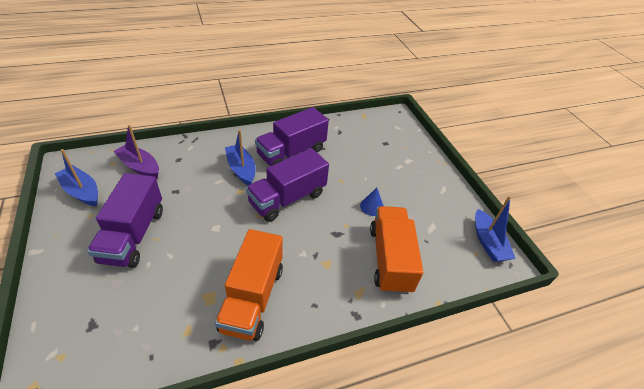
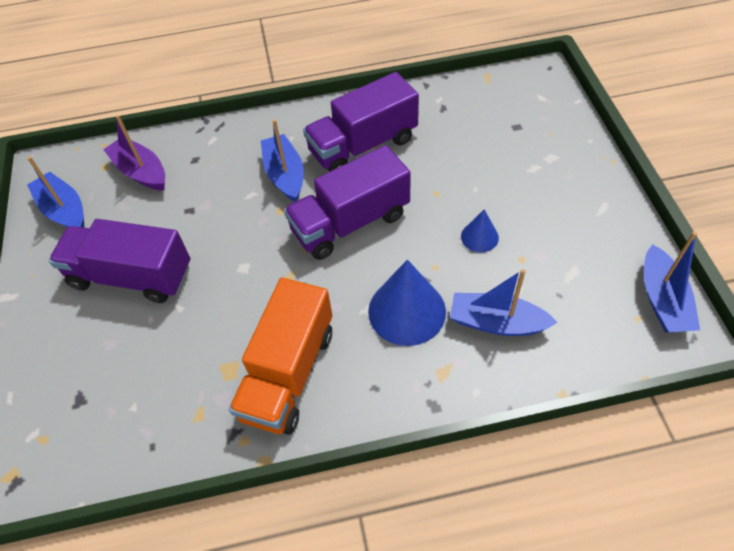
camera: 15 degrees right, 10 degrees up
purple truck [87,173,163,268] -> purple truck turned 90 degrees clockwise [49,219,190,303]
orange truck [370,206,423,294] -> blue boat [450,269,558,336]
none -> blue cone [368,259,446,346]

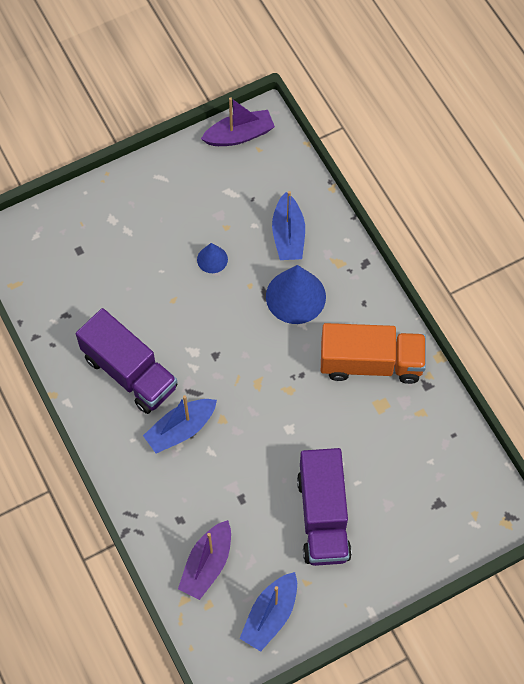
camera: 110 degrees left, 10 degrees up
purple truck [284,145,411,260] -> none
blue boat [644,232,700,333] -> purple boat [201,97,275,146]

